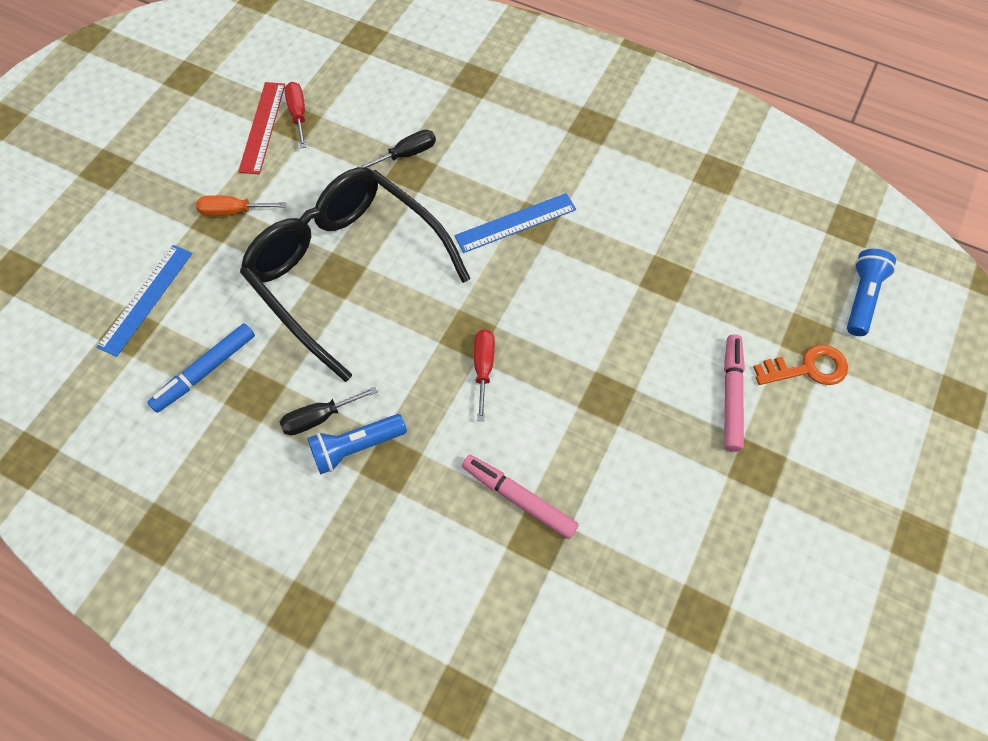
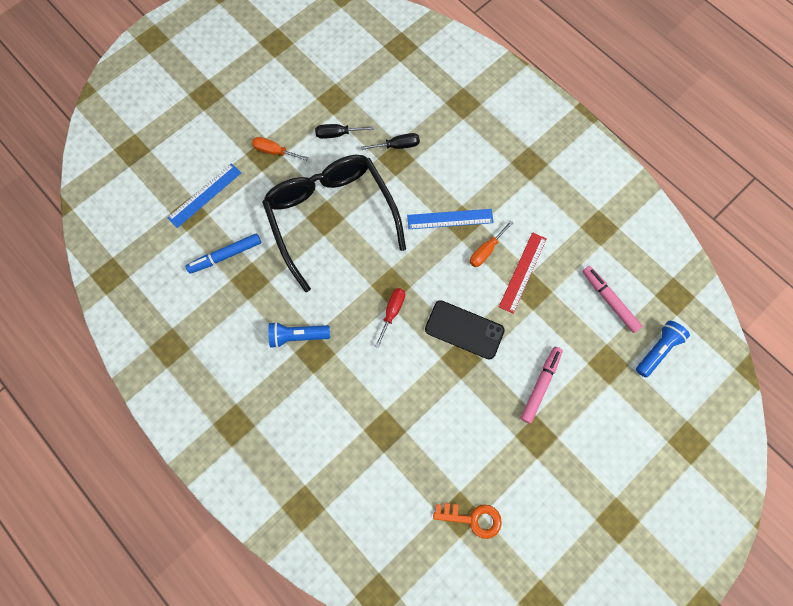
camera: 20 degrees right, 10 degrees up
red ruler [238,82,285,174] -> red ruler moved to [499,232,547,314]
black screwdriver [280,387,378,435] -> black screwdriver moved to [315,124,374,139]
red screwdriver [284,82,306,148] -> none
pink marker [462,455,579,539] -> pink marker moved to [582,266,642,333]
orange key [754,345,848,385] -> orange key moved to [433,503,502,539]
none -> black phone [425,300,505,360]
none -> orange screwdriver [470,220,513,267]

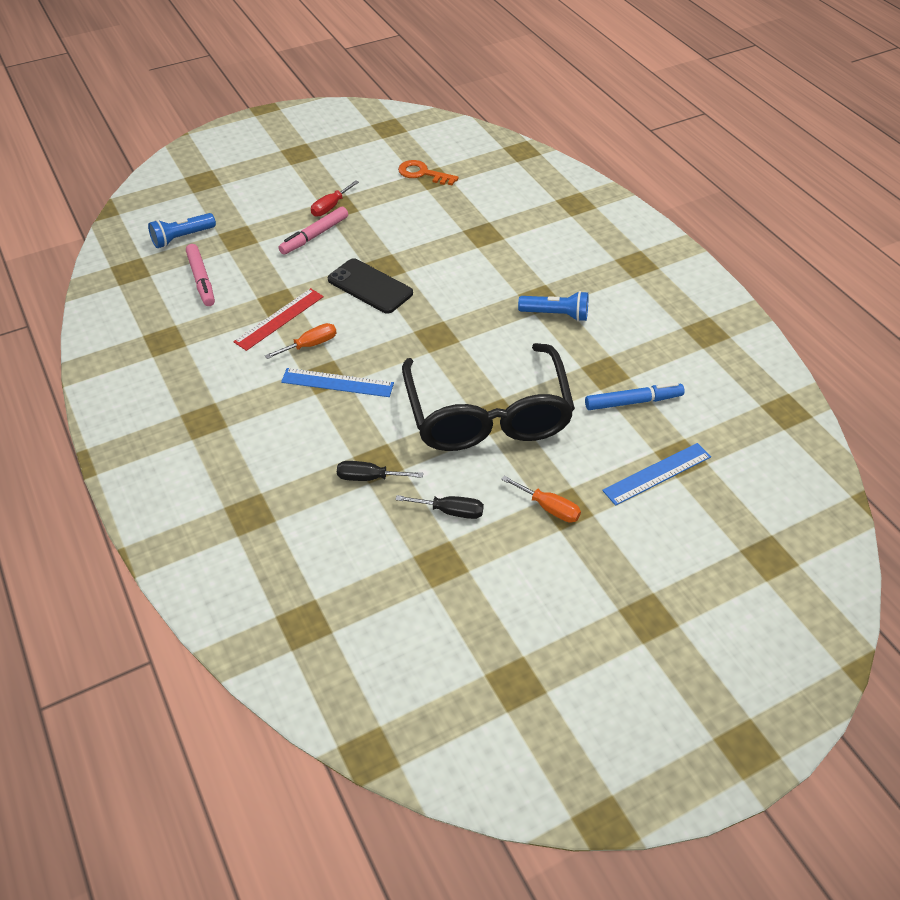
camera: 165 degrees left, 25 degrees down
red screwdriver [375,288,405,348] -> red screwdriver moved to [311,180,359,217]

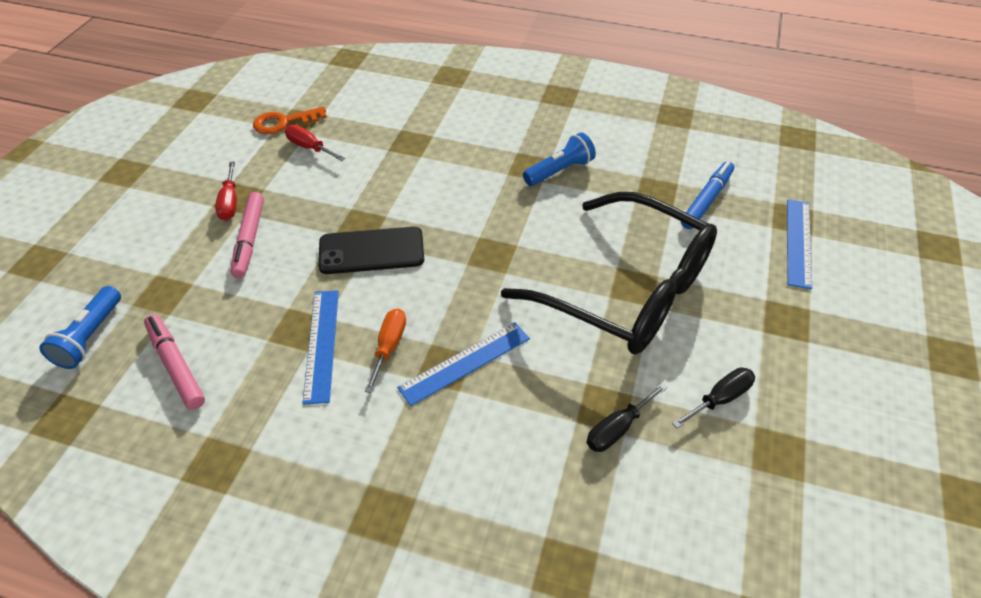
camera: 45 degrees left, 0 degrees up
pink marker [186,244,215,306] -> pink marker turned 150 degrees counterclockwise [144,314,205,410]
red ruler [233,288,324,351] -> blue ruler [302,290,339,404]
orange screwdriver [501,475,581,523] -> none
none -> red screwdriver [285,125,345,161]

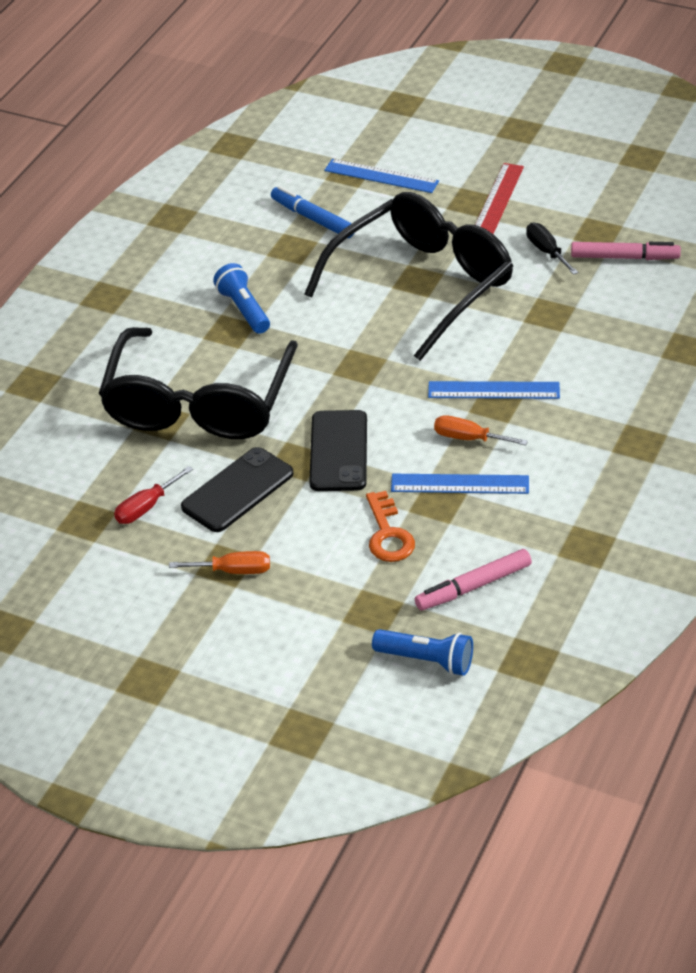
camera: 80 degrees left, 5 degrees down
red screwdriver [215,161,237,221] -> orange screwdriver [169,551,270,574]
pink marker [231,192,264,278] -> pink marker moved to [571,242,681,260]
orange key [253,107,327,134] -> orange key moved to [366,491,415,562]
blue ruler [397,322,530,406] -> blue ruler turned 60 degrees counterclockwise [428,381,560,399]
black screwdriver [587,383,668,452] -> none
none -> black glasses [98,327,298,439]
none -> black phone [181,447,294,532]
none -> red ruler [475,163,524,234]

